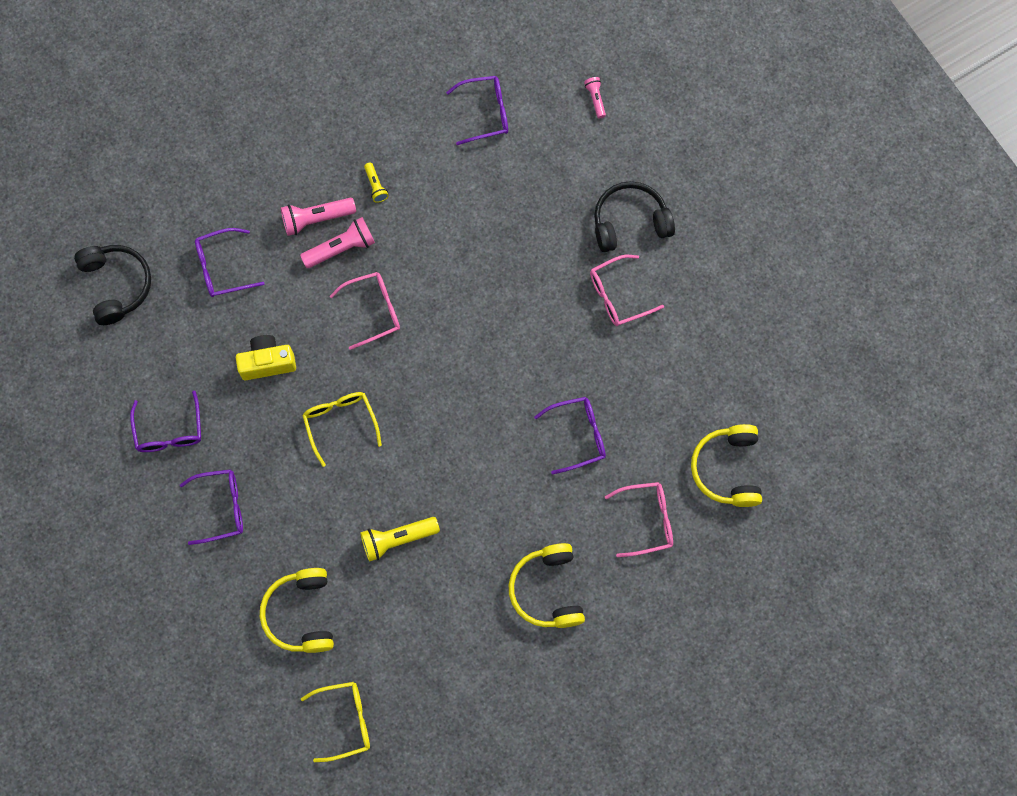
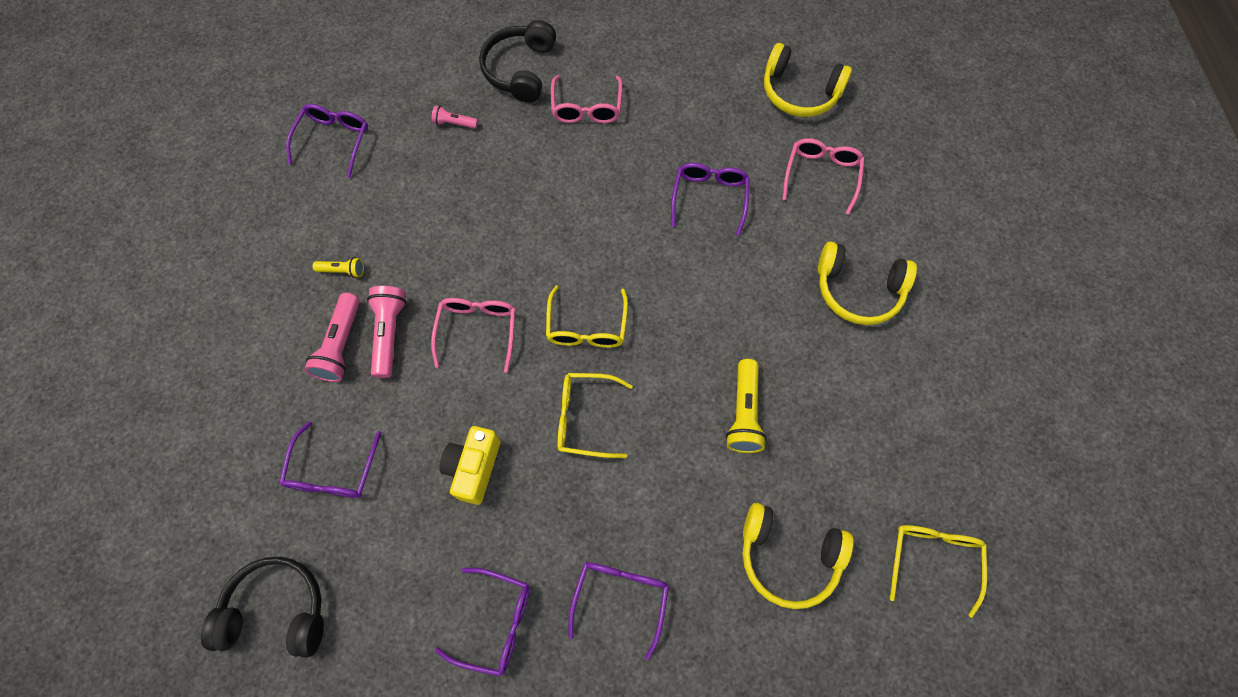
camera: 65 degrees left, 5 degrees down
pink flashlight [584,77,606,118] -> pink flashlight moved to [432,106,478,129]
none -> yellow glasses [546,285,628,348]

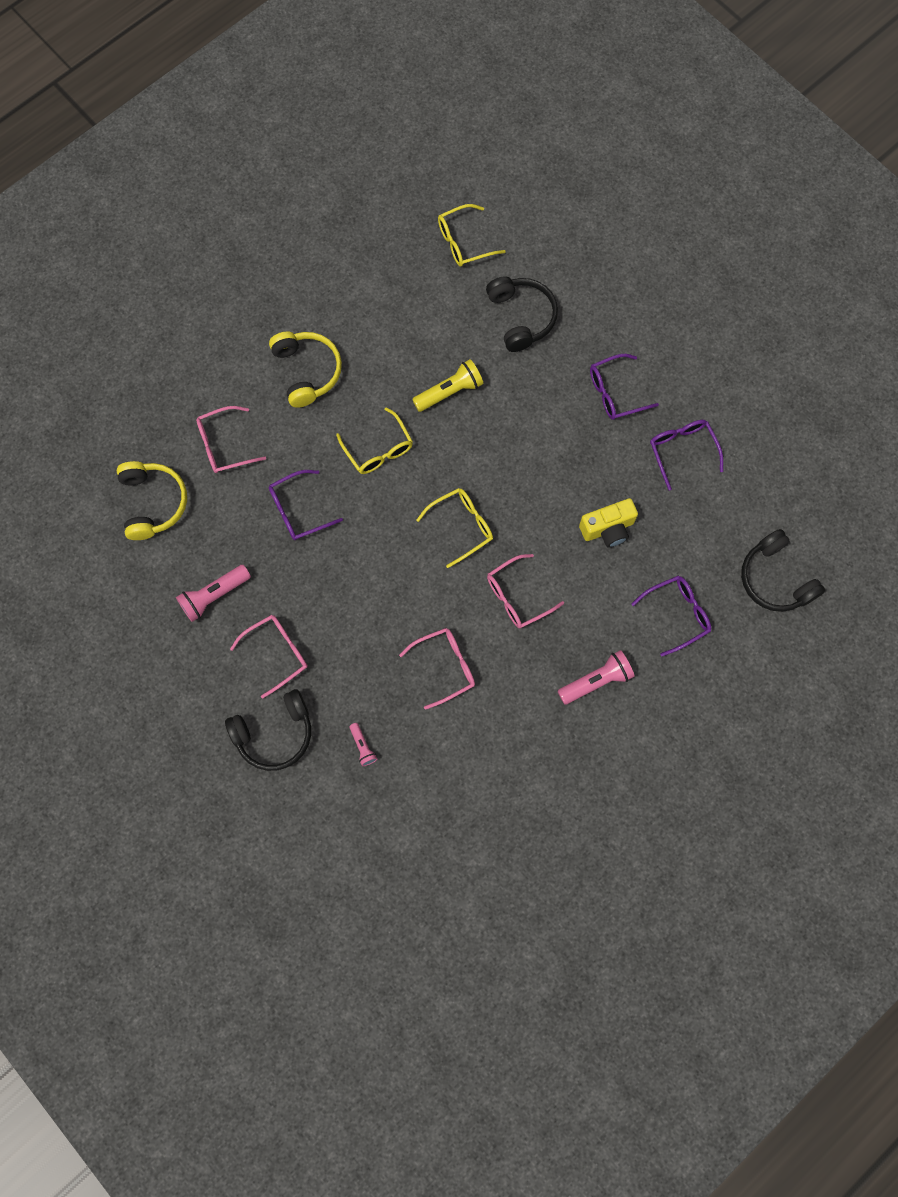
camera: 125 degrees left, 5 degrees up
purple glasses [286,104,368,178] -> none
yellow flashlight [313,257,364,278] -> none
pink flashlight [367,286,406,378] -> pink flashlight moved to [176,565,251,622]
yellow glasses [557,373,633,458] -> yellow glasses moved to [336,408,413,474]
yellow headphones [743,503,853,609] -> black headphones [486,276,558,352]
none -> pink glasses [399,628,475,710]

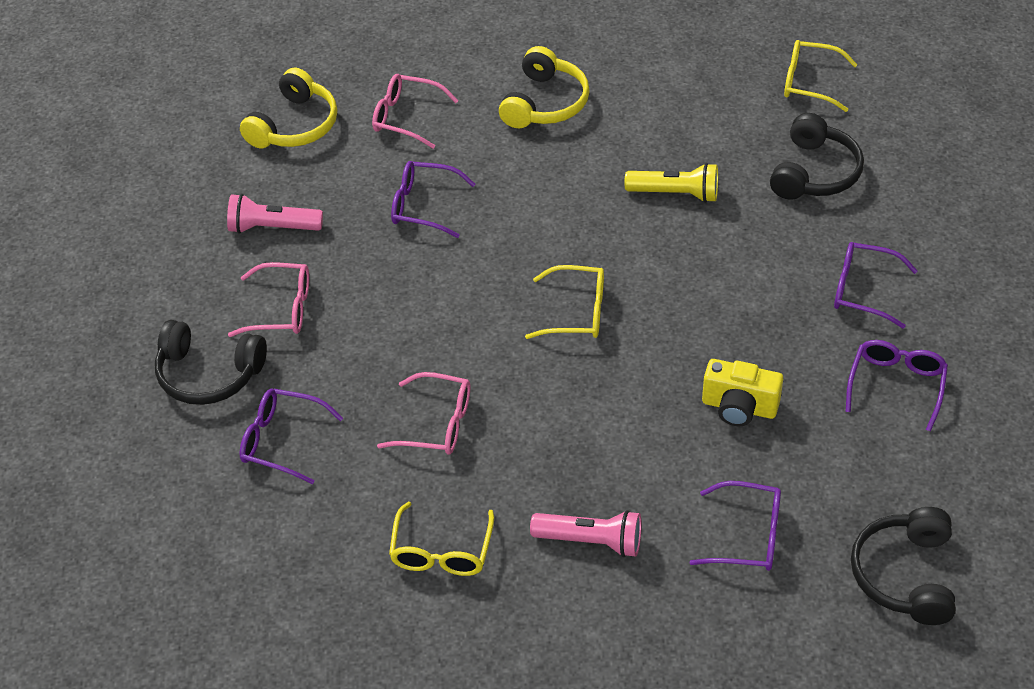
camera: 40 degrees right, 25 degrees down
yellow glasses [336,408,413,474] -> yellow glasses moved to [389,502,494,576]
pink flashlight [349,723,377,766] -> purple glasses [239,389,343,484]
pink glasses [487,554,564,628] -> none

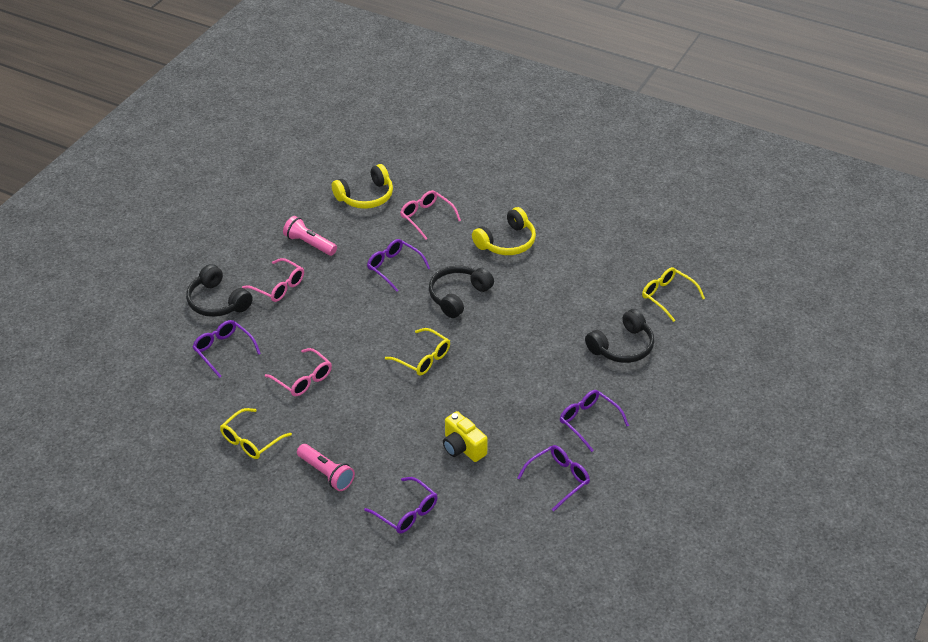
camera: 30 degrees right, 5 degrees down
yellow flashlight [625,163,718,203] -> none
black headphones [851,507,956,625] -> black headphones moved to [429,266,494,318]

